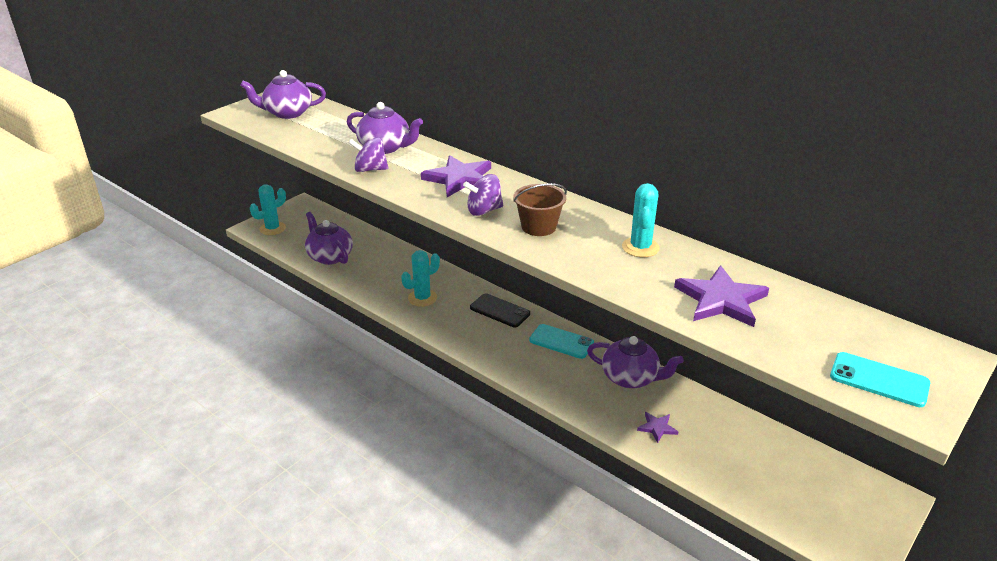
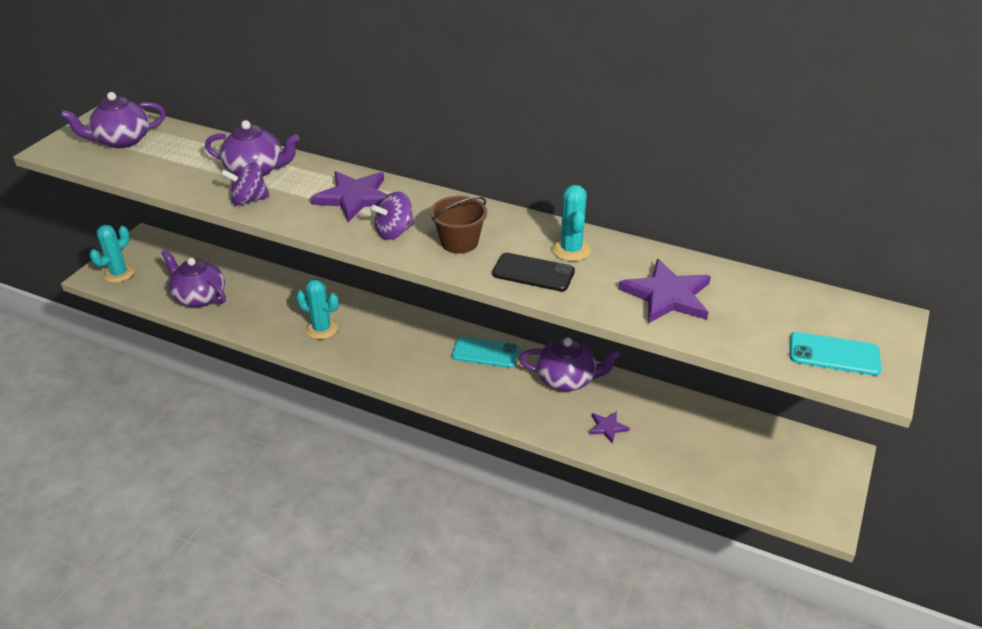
camera: 15 degrees left, 5 degrees up
turquoise cactus [401,250,440,307] -> turquoise cactus turned 75 degrees clockwise [296,279,339,339]
black phone [470,293,530,327] -> black phone moved to [492,253,575,291]

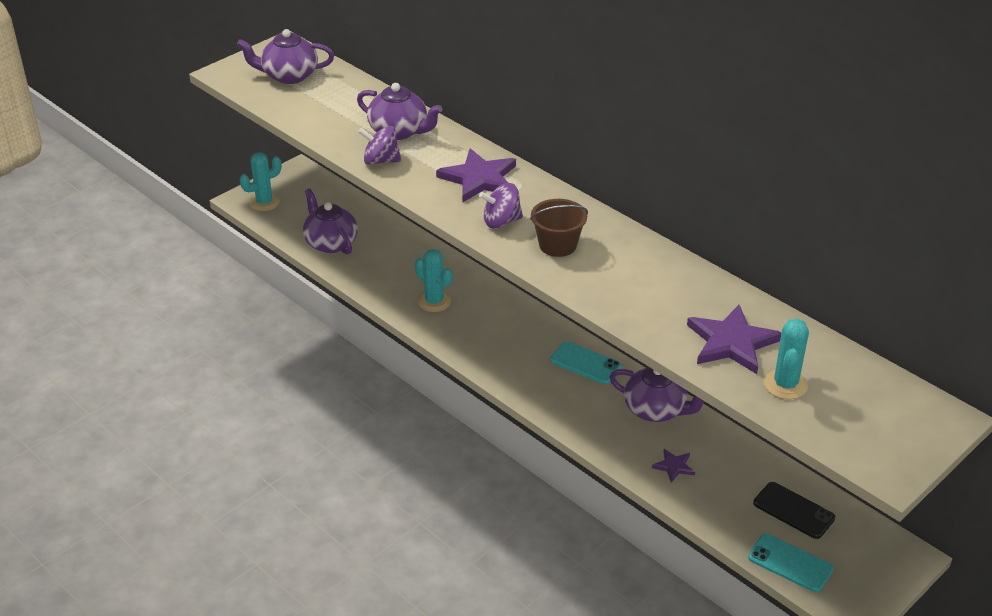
camera: 20 degrees right, 0 degrees up
black phone [492,253,575,291] -> black phone moved to [753,482,835,539]
turquoise cactus [552,185,591,261] -> turquoise cactus moved to [764,319,809,399]
turquoise phone [790,332,881,376] -> turquoise phone moved to [748,534,834,592]

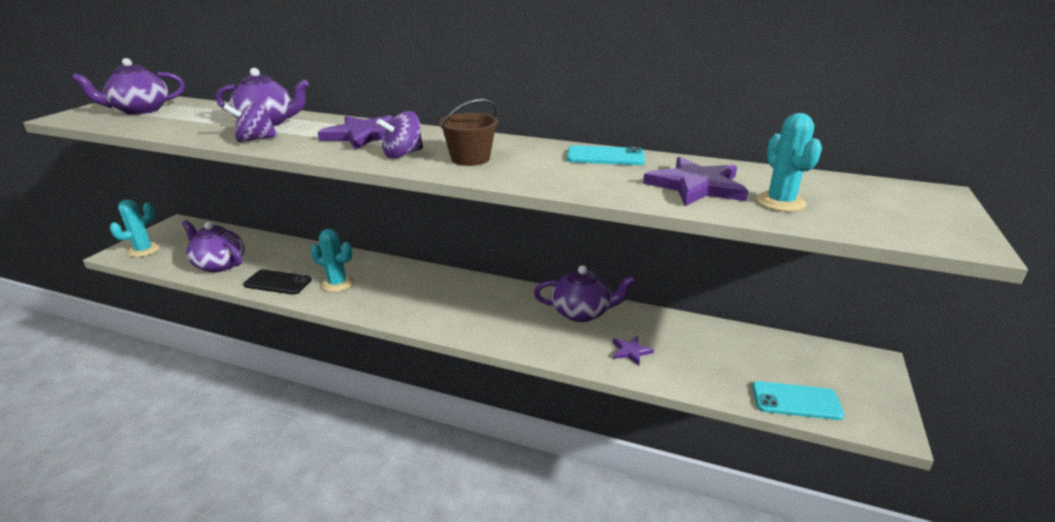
camera: 25 degrees left, 10 degrees down
turquoise phone [550,341,622,384] -> turquoise phone moved to [567,145,645,165]
black phone [753,482,835,539] -> black phone moved to [243,269,312,295]

